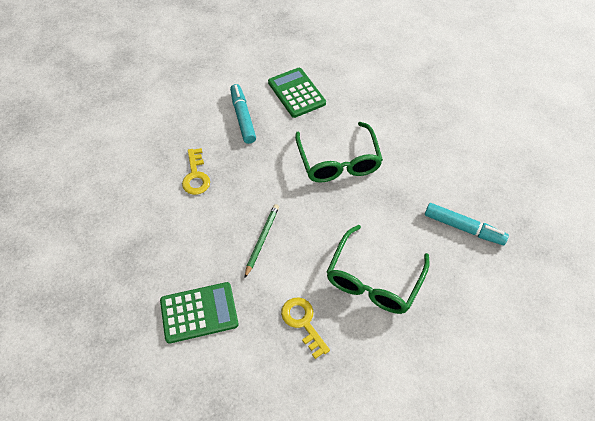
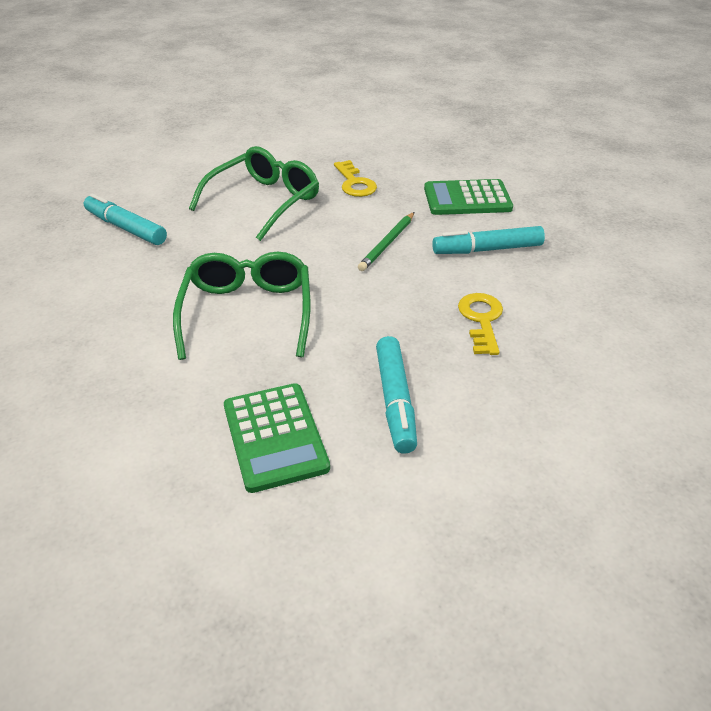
camera: 170 degrees left, 15 degrees down
none -> turquoise marker [432,226,545,254]

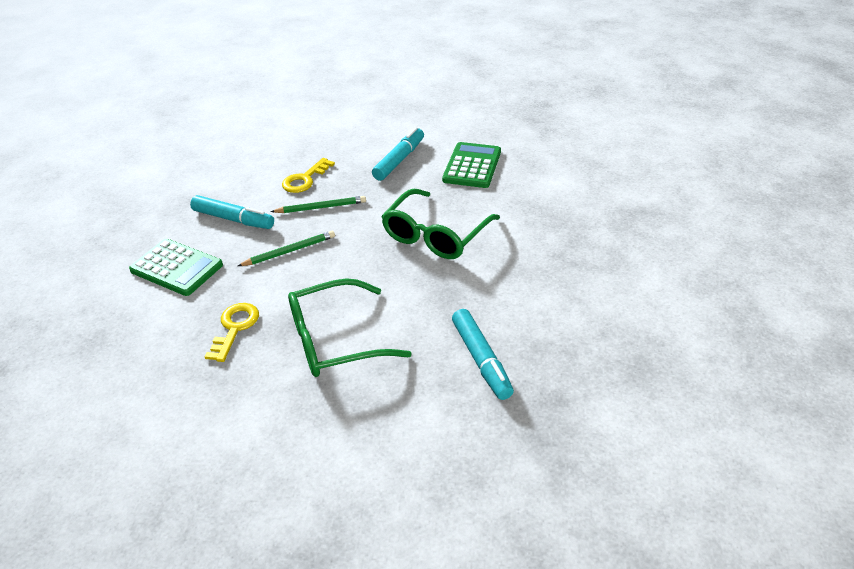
camera: 145 degrees left, 0 degrees up
none -> green pencil [271,196,366,213]

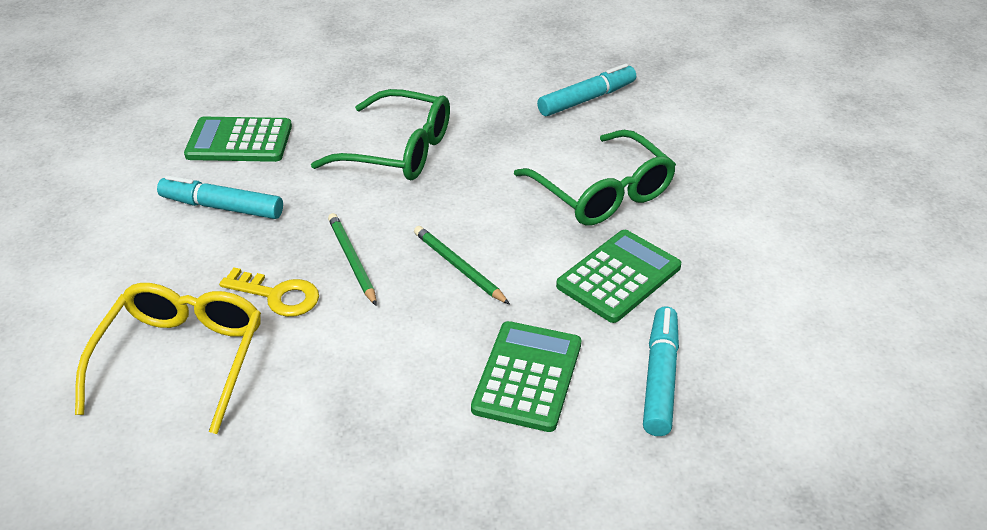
camera: 105 degrees left, 0 degrees up
turquoise marker [190,195,274,229] -> turquoise marker moved to [643,307,679,436]
yellow key [204,303,259,362] -> green calculator [556,230,681,323]
none -> yellow glasses [75,283,261,434]

